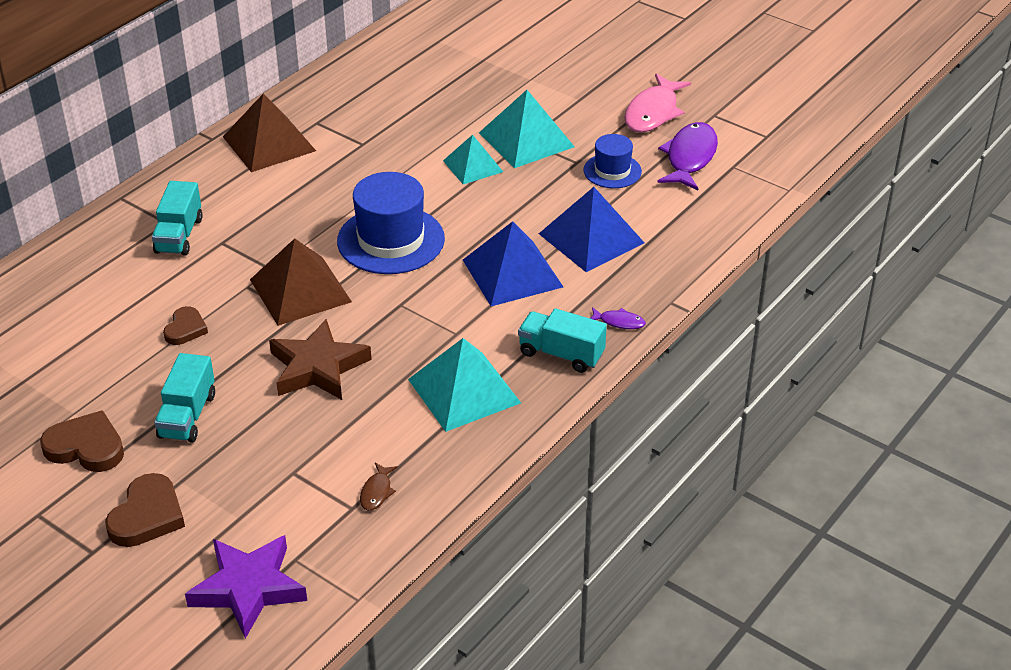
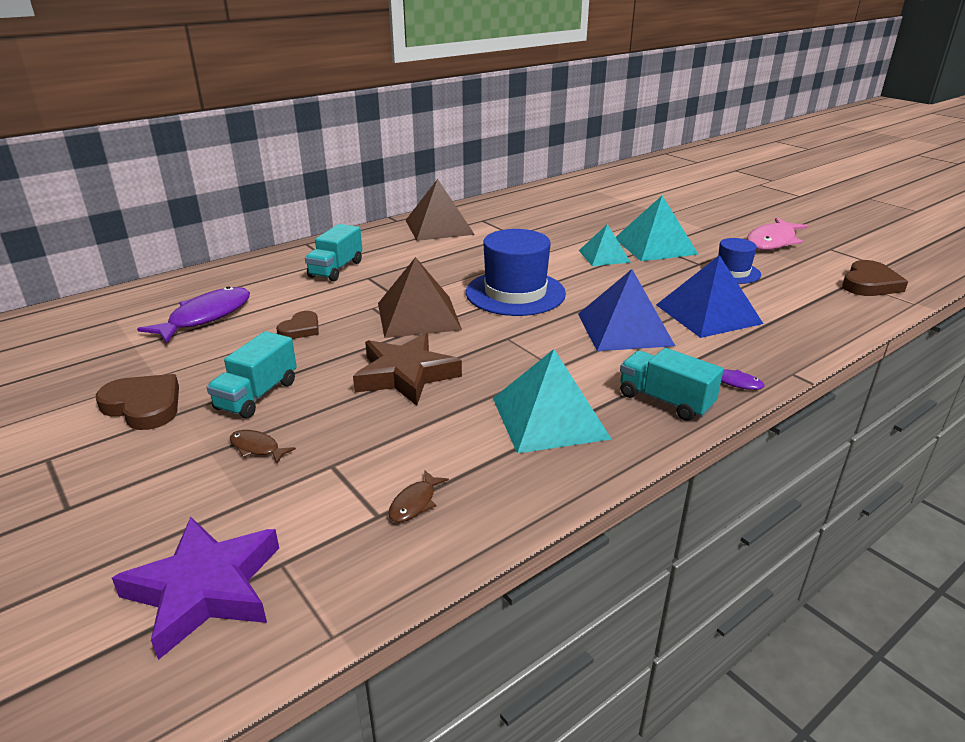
camera: 15 degrees right, 10 degrees down
brown heart [105,473,185,547] -> brown heart moved to [842,260,908,296]
purple fish [657,122,718,190] -> purple fish moved to [137,286,250,344]
none -> brown fish [230,430,296,464]

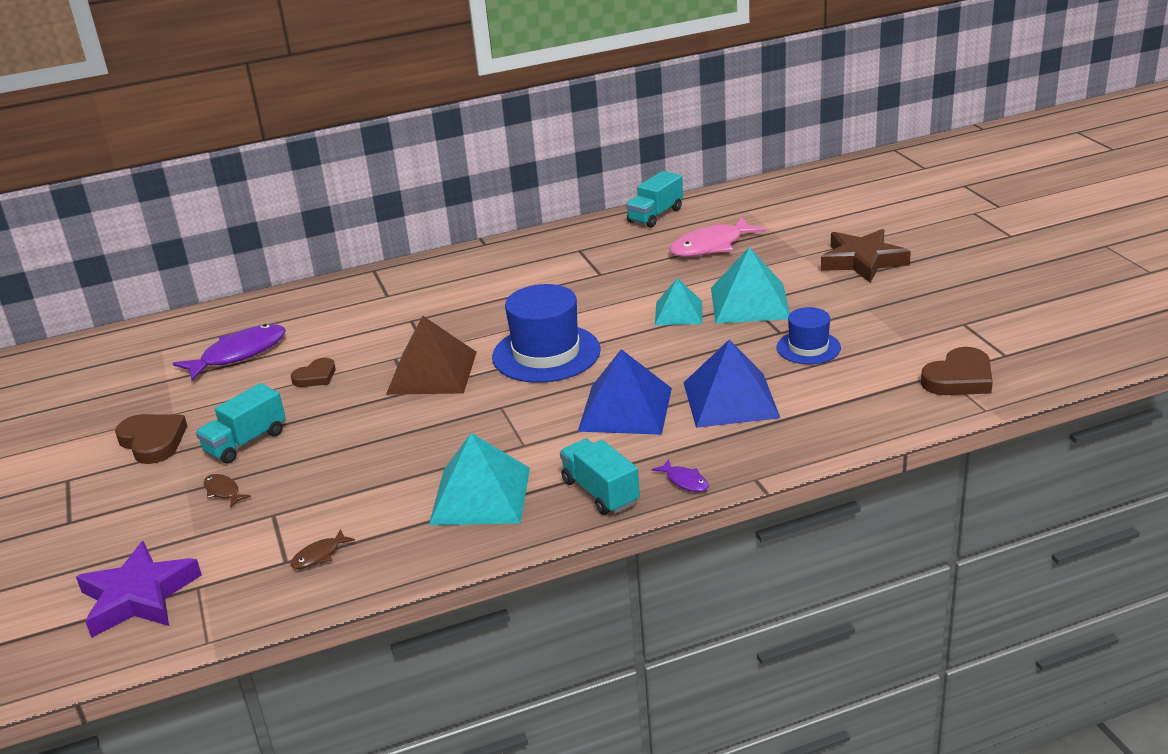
camera: 20 degrees right, 0 degrees up
turquoise truck [305,224,362,281] -> turquoise truck moved to [626,171,683,228]
brown star [353,333,462,406] -> brown star moved to [821,229,911,283]
brown pyramid [405,179,475,241] -> none
pink fish [747,218,808,250] -> pink fish moved to [669,217,766,257]

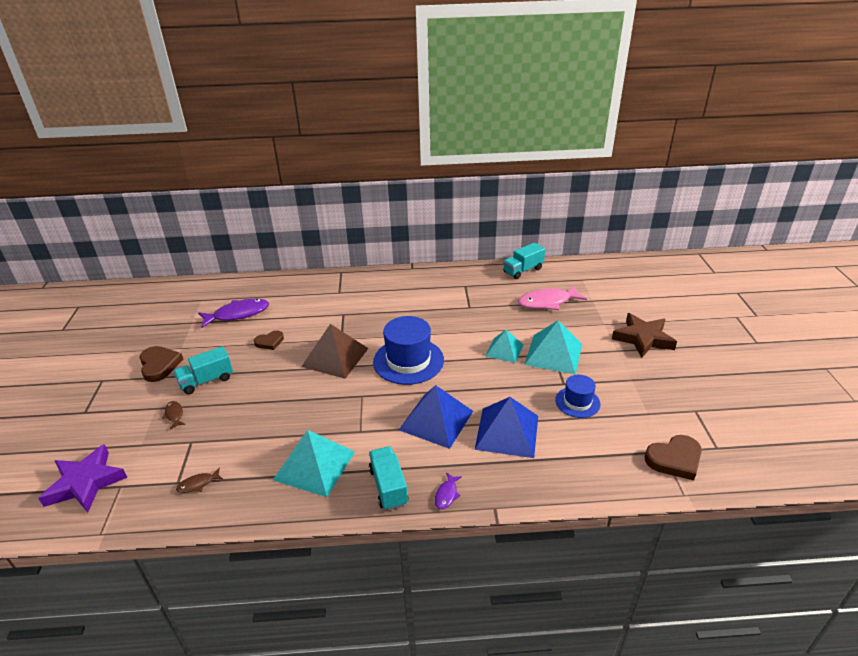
camera: 15 degrees right, 5 degrees up
purple fish [652,459,709,492] -> purple fish turned 45 degrees clockwise [435,472,462,509]

